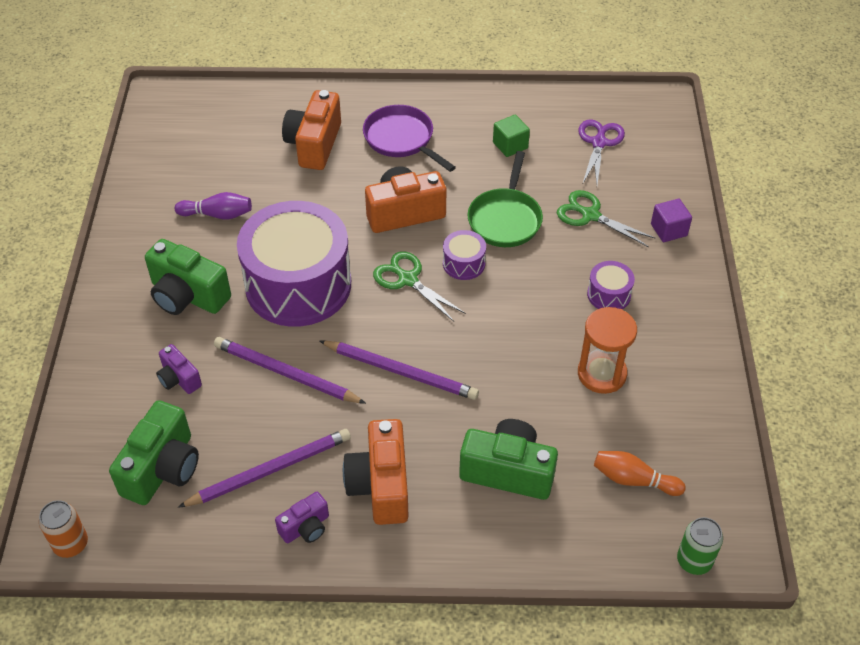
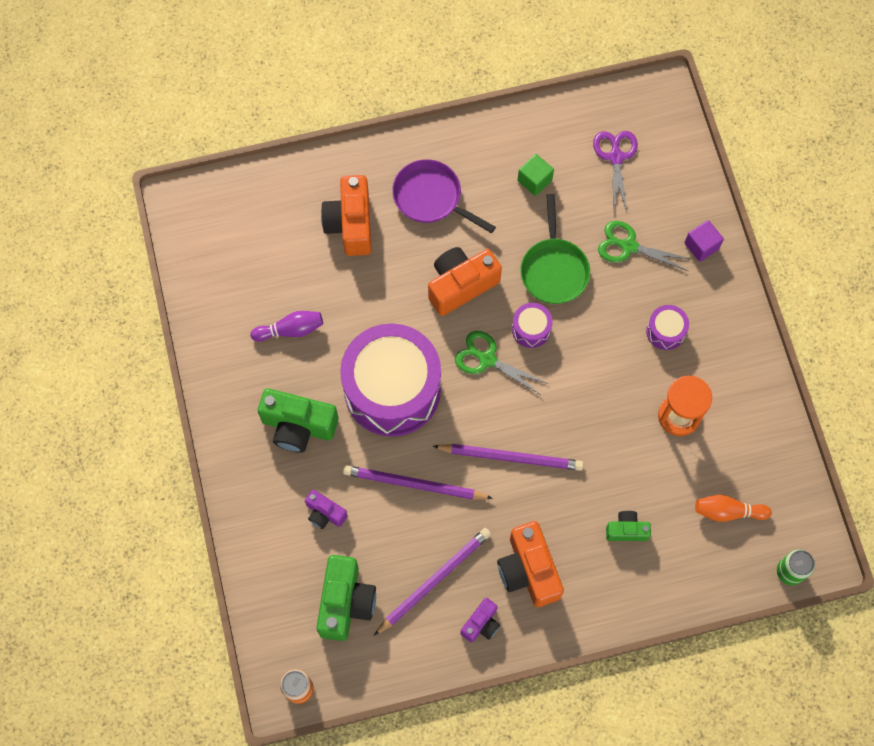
camera: 15 degrees left, 20 degrees up
green camera [459,419,558,500] -> green camera [606,511,651,541], size x0.55

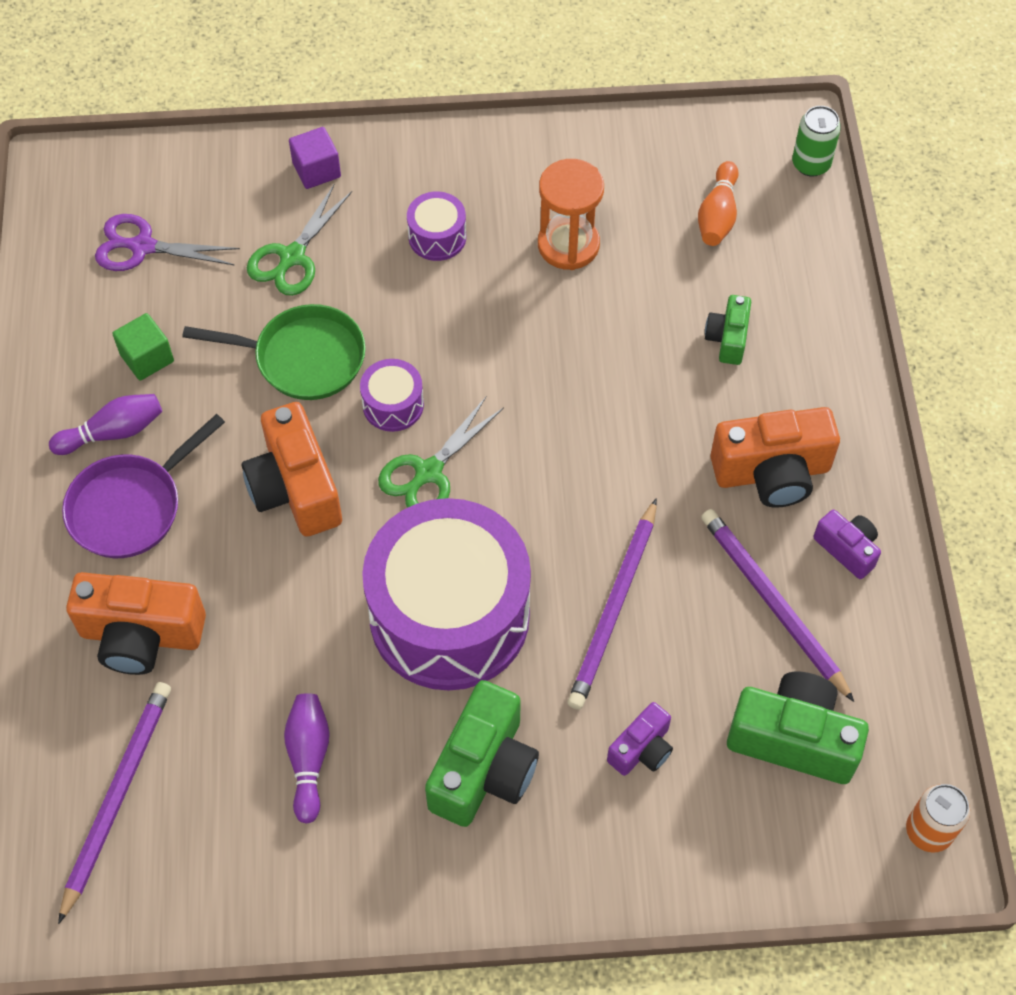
camera: 80 degrees left, 10 degrees down
purple pencil [433,444,584,471] -> purple pencil moved to [58,682,171,924]
none -> purple bowling pin [49,394,162,455]

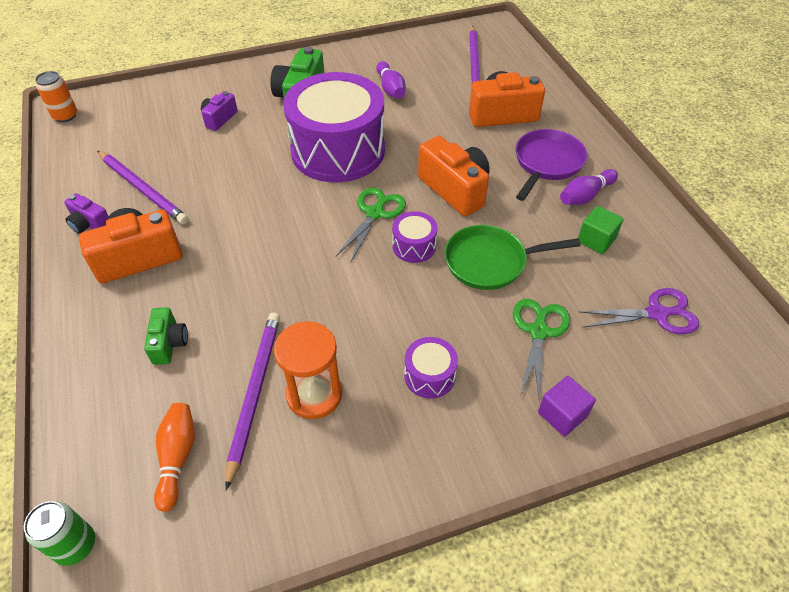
camera: 165 degrees right, 10 degrees down
purple pencil [567,498,657,710] -> purple pencil moved to [225,313,280,490]
green camera [727,672,869,784] -> none

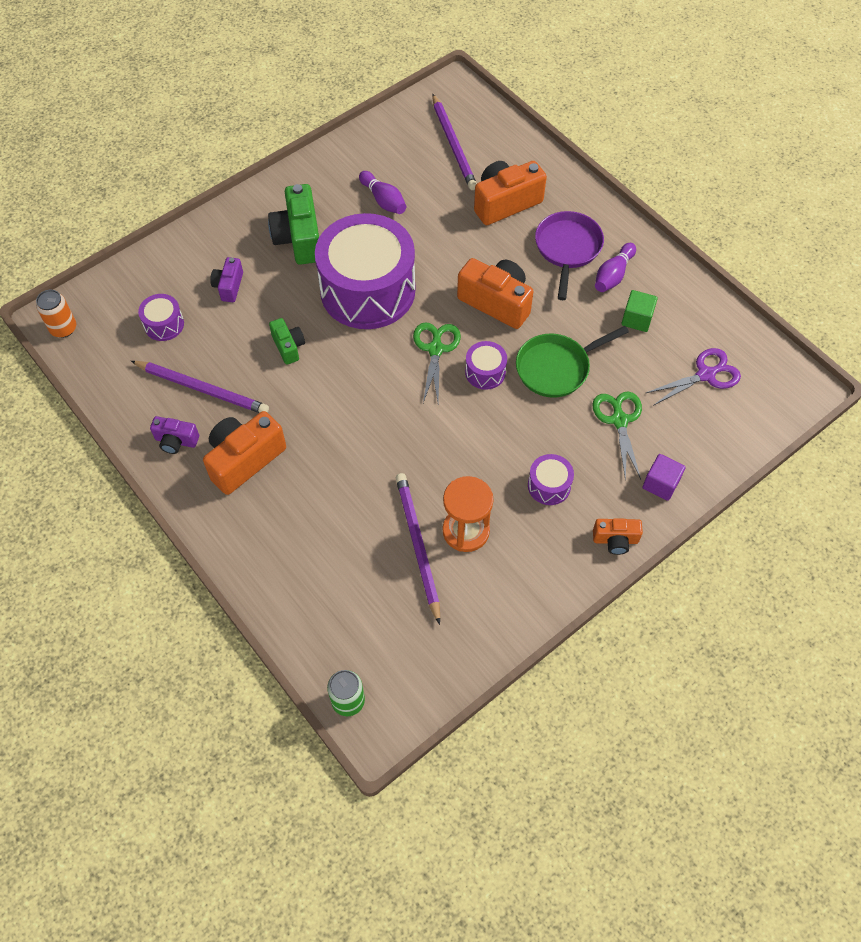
camera: 20 degrees left, 10 degrees up
green camera [144,307,188,365] -> green camera moved to [269,318,305,365]
orange bowling pin [154,403,195,512] -> none
none -> purple drum [138,294,184,341]
none -> orange camera [593,518,643,555]

